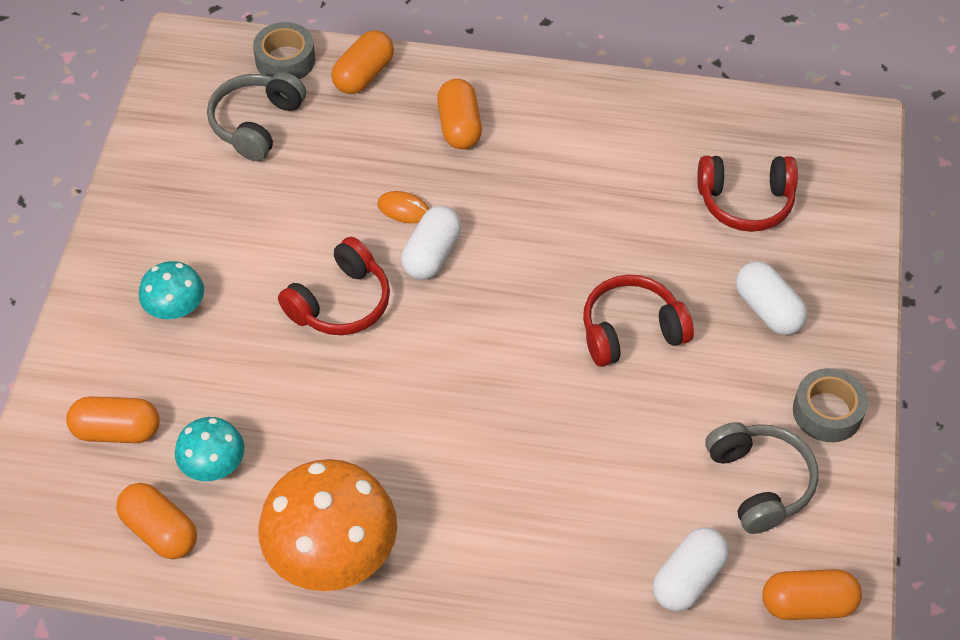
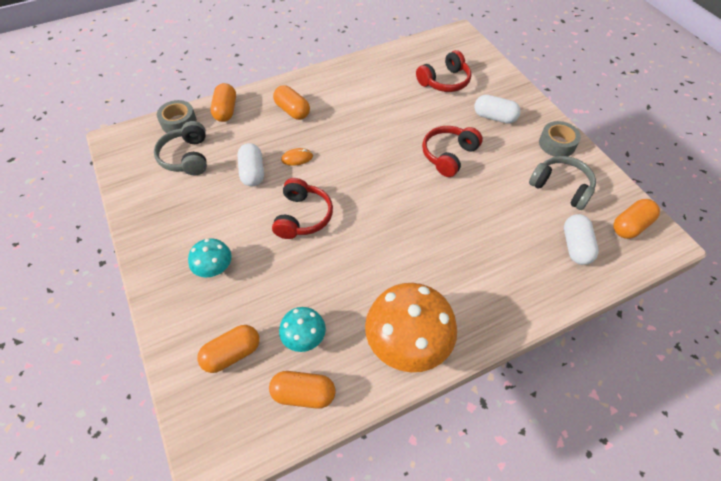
camera: 35 degrees left, 0 degrees up
white capsule [401,206,461,280] -> white capsule moved to [237,143,264,186]

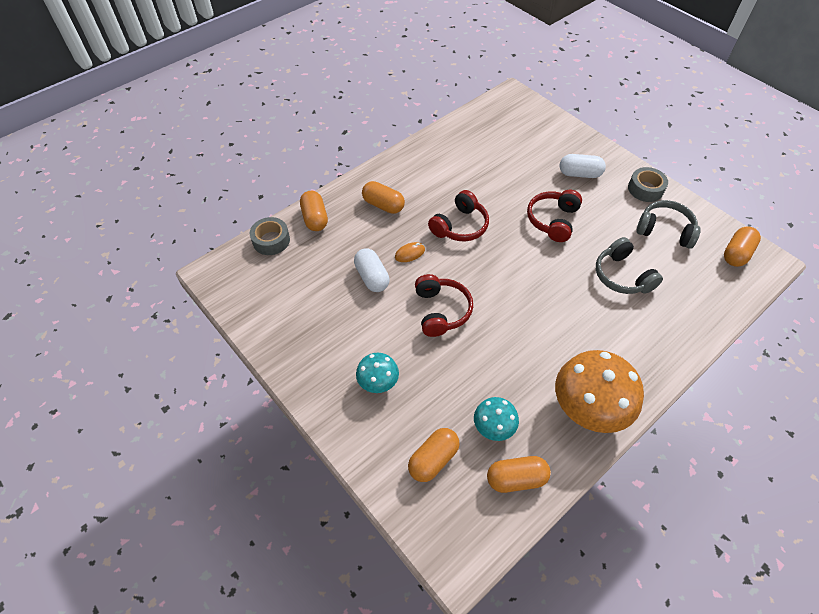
camera: 15 degrees left, 0 degrees up
grey headphones [154,121,207,175] -> grey headphones moved to [596,237,663,294]
red headphones [416,50,471,92] -> red headphones moved to [428,190,489,241]
white capsule [564,214,599,265] -> none

